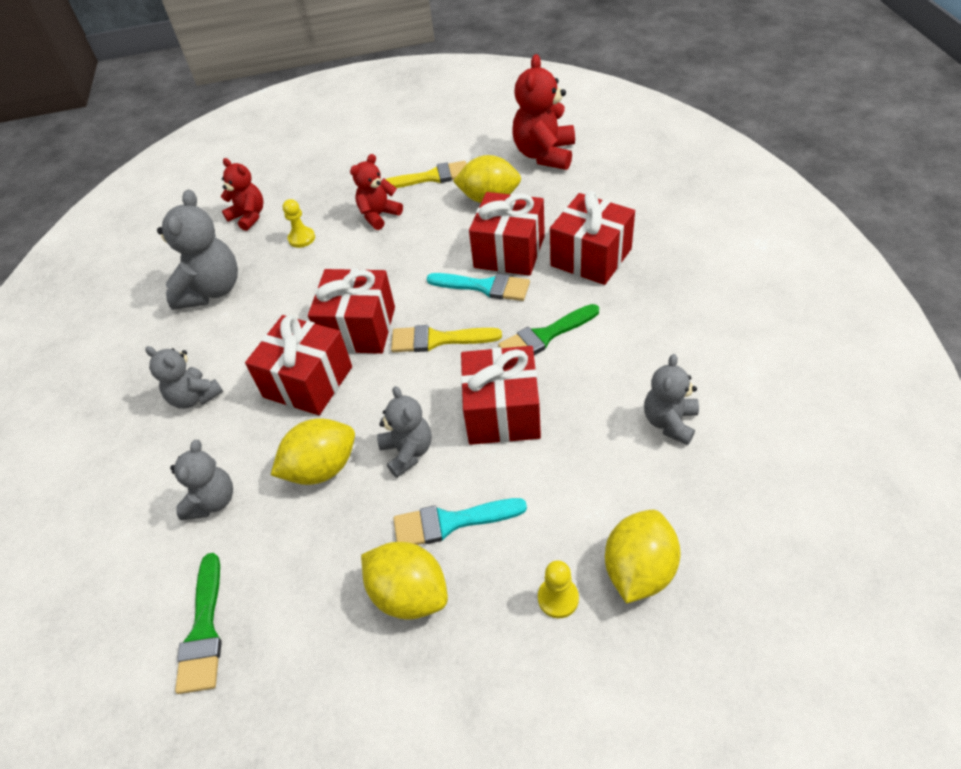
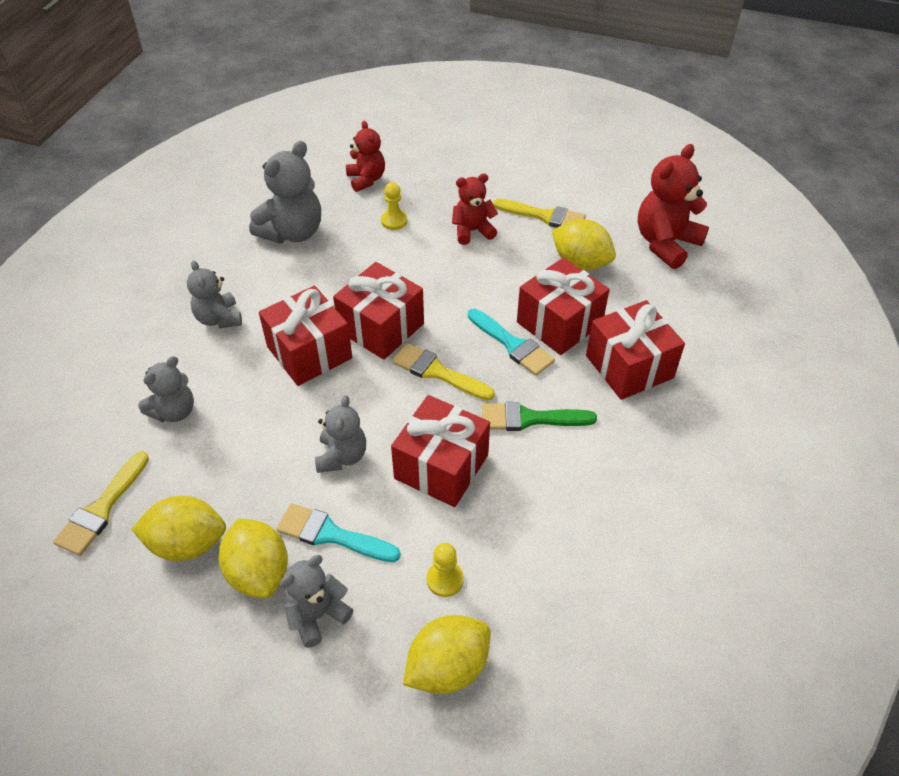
camera: 25 degrees right, 0 degrees up
green brush [175,553,222,694] -> yellow brush [53,451,149,556]
yellow lemon [271,418,355,485] -> yellow lemon moved to [131,496,226,561]
yellow pawn [538,560,579,618] -> yellow pawn moved to [427,543,464,597]
grey teddy bear [644,354,699,445] -> grey teddy bear moved to [280,555,354,648]

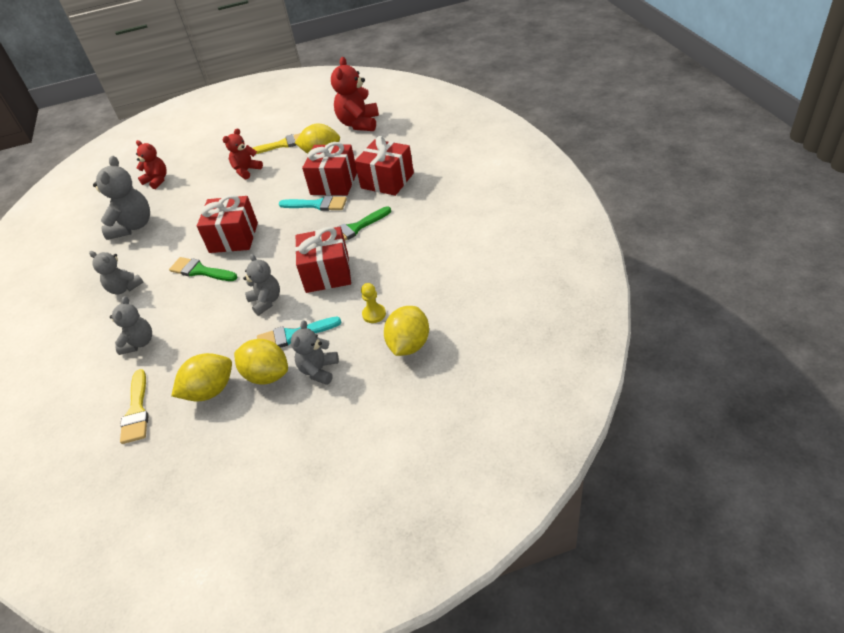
camera: 30 degrees left, 5 degrees down
red gift [259,286,352,386] -> green brush [169,257,237,281]
yellow pawn [381,182,408,230] -> none
yellow brush [392,343,495,401] -> none

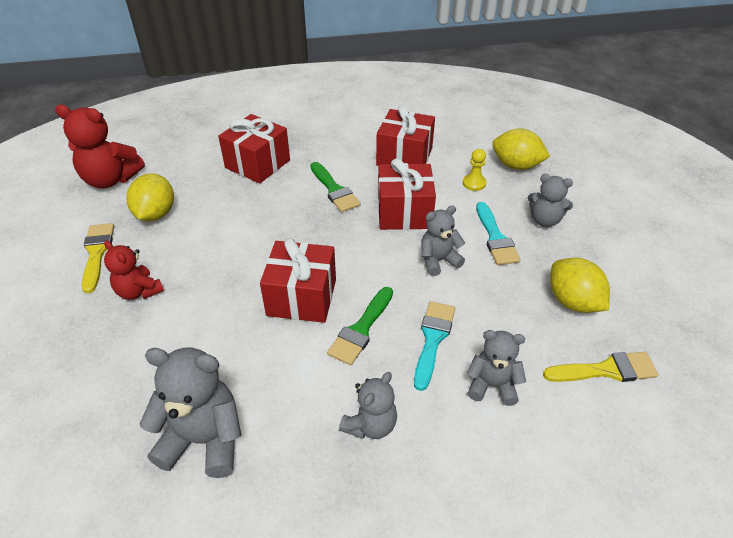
camera: 90 degrees left, 0 degrees up
red teddy bear [136,140,166,189] -> none
yellow lemon [234,339,288,385] -> none
turquoise brush [279,196,347,211] -> turquoise brush moved to [414,301,455,391]
red gift [302,142,357,195] -> red gift moved to [376,105,435,166]

